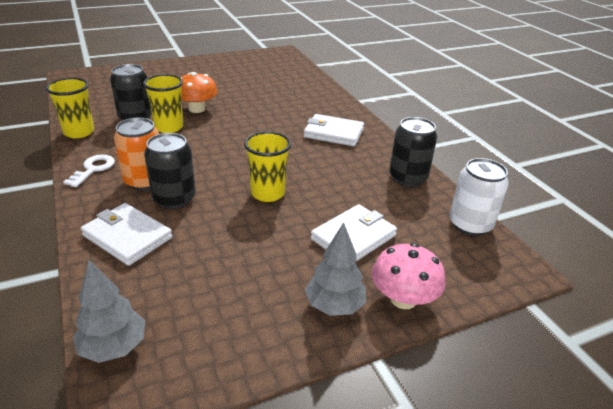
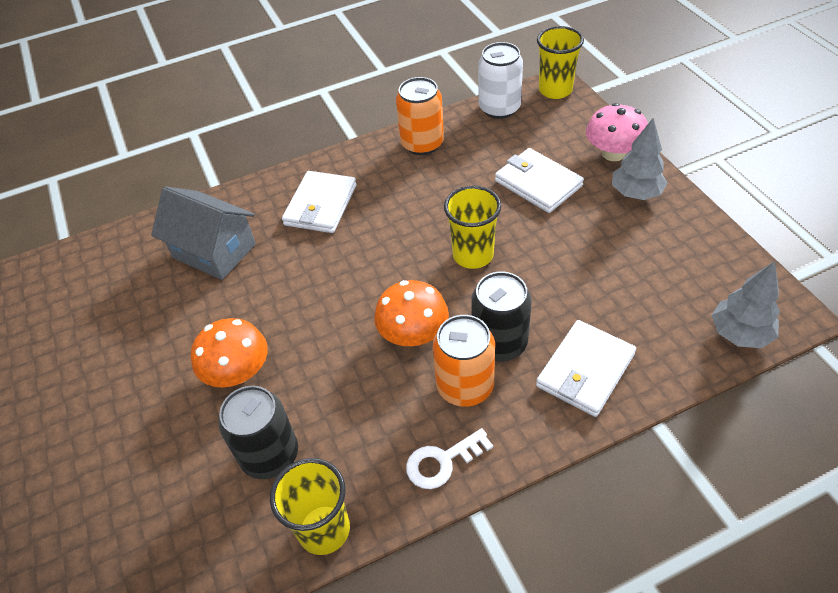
camera: 85 degrees left, 15 degrees up
white key [63,154,115,187] -> white key turned 45 degrees counterclockwise [406,428,493,489]
yellow cup [143,74,183,133] -> yellow cup moved to [537,26,584,99]
black can [389,117,437,186] -> orange can [396,77,444,155]
none -> grey house [151,186,256,280]
none -> orange mushroom [374,280,449,346]

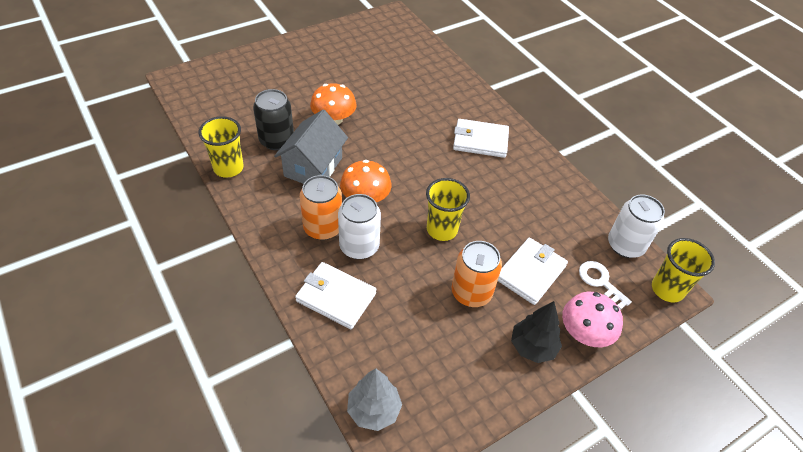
camera: 75 degrees right, 0 degrees up
grey house [151,186,256,280] -> grey house moved to [274,110,348,184]
orange can [396,77,444,155] -> orange can moved to [452,241,502,307]
white key [406,428,493,489] -> white key moved to [579,261,632,310]
black can [471,272,532,361] -> white can [338,194,381,259]
grey tree [612,118,668,200] -> black tree [511,301,562,363]

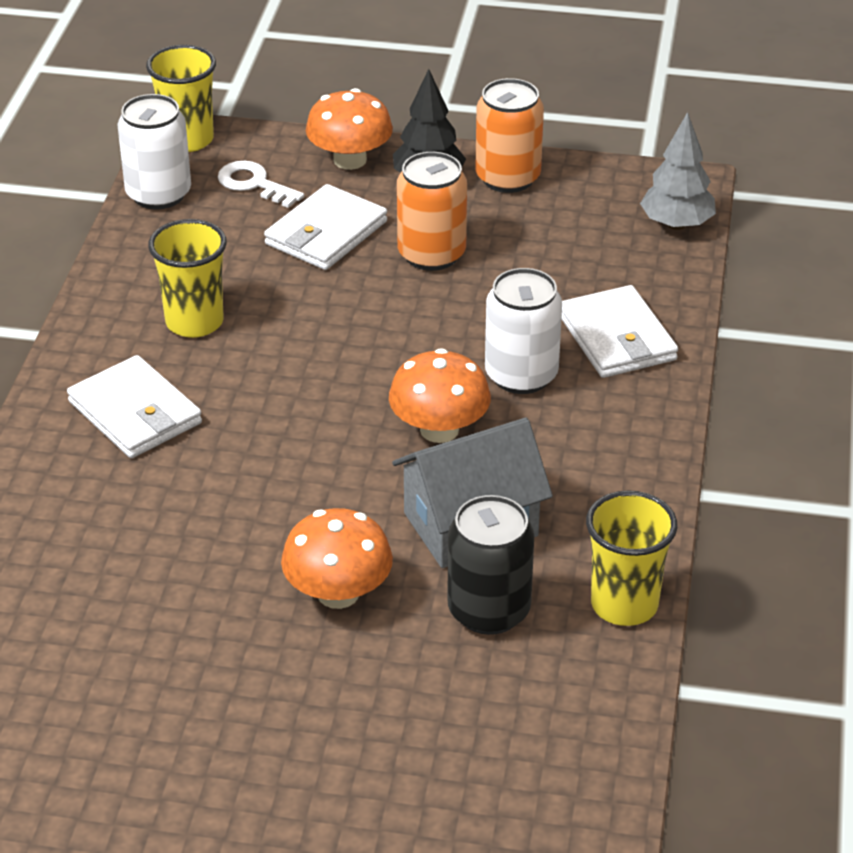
camera: 135 degrees left, 10 degrees down
orange can [300,175,342,240] -> orange can moved to [475,78,544,193]
yellow cup [426,178,470,241] -> yellow cup moved to [148,219,227,338]
white wallet [498,238,568,305] -> white wallet turned 45 degrees counterclockwise [264,184,387,270]
pink mushroom [562,292,623,347] -> orange mushroom [306,88,393,170]
white key [579,261,632,310] -> white key turned 120 degrees clockwise [218,161,304,208]

